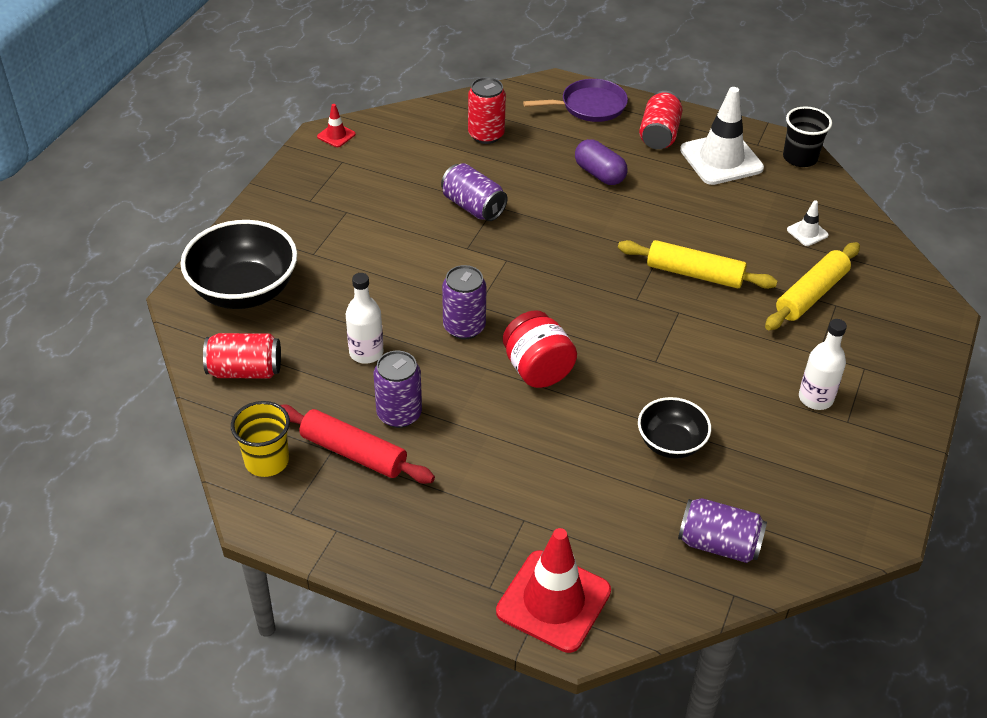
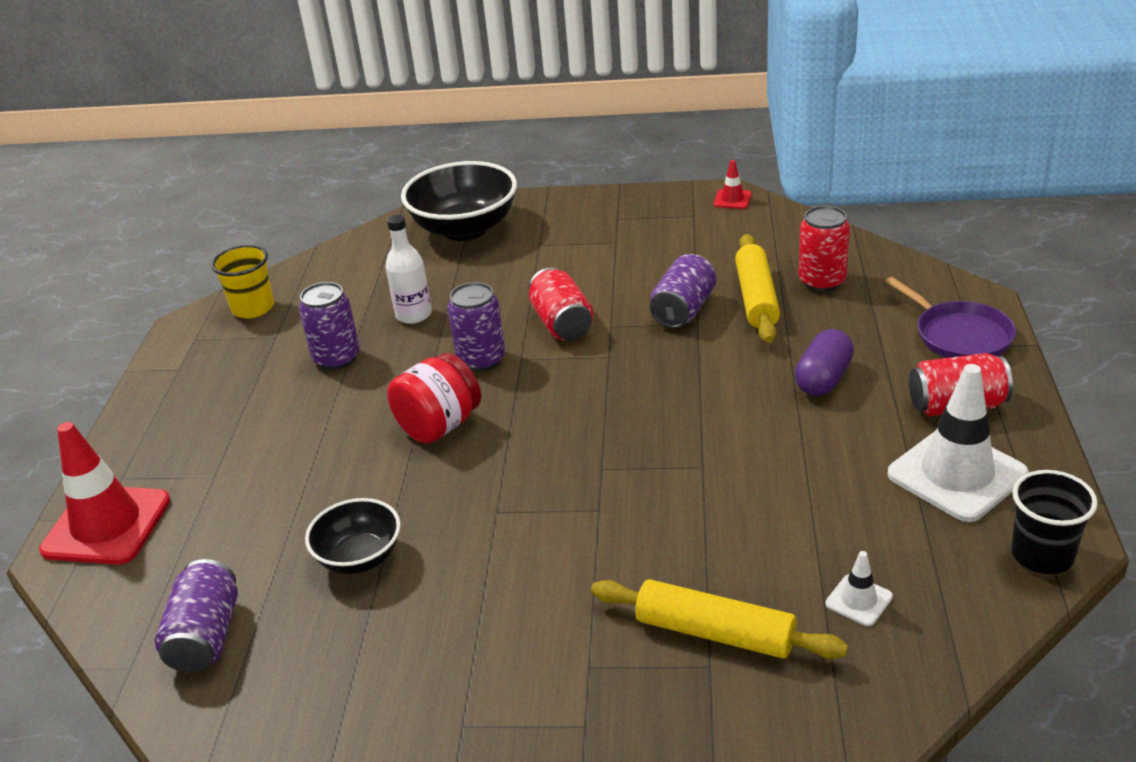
camera: 75 degrees right, 10 degrees down
red can [203,333,281,379] -> red can moved to [529,267,594,340]
red rolling pin [281,405,435,484] -> none
yellow rolling pin [618,240,777,289] -> yellow rolling pin moved to [735,234,780,343]
white bottle [799,319,847,410] -> none

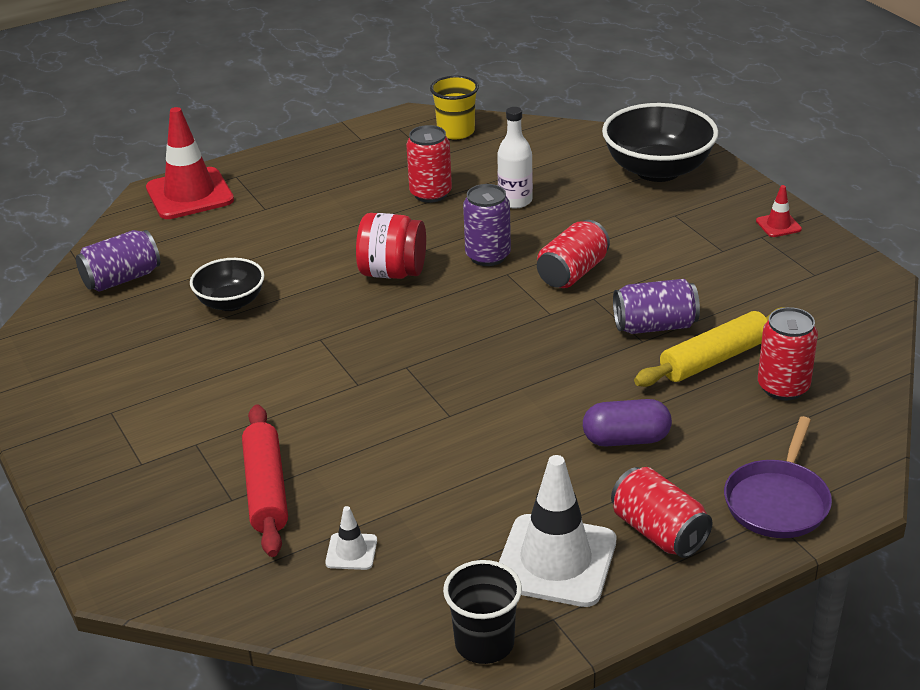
camera: 55 degrees right, 0 degrees up
purple can [299,282,360,370] -> red can [406,125,452,203]
yellow rolling pin [591,579,848,659] -> red rolling pin [242,405,288,557]
red traffic cone [714,160,752,209] -> red traffic cone moved to [756,185,802,237]

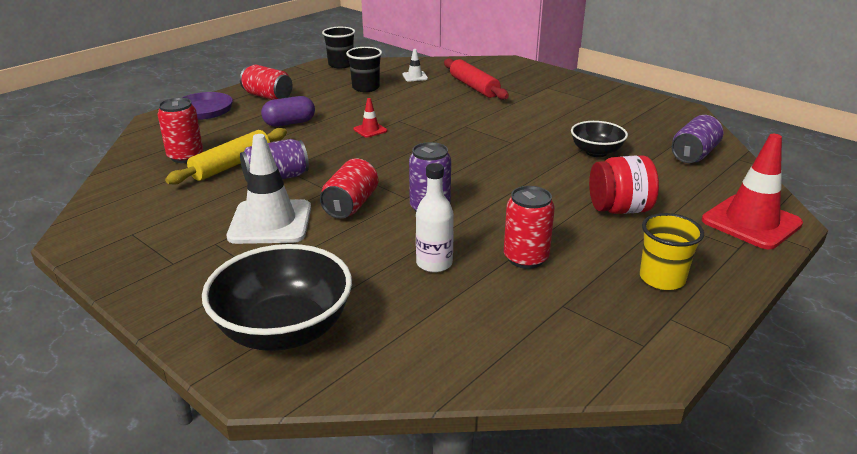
camera: 160 degrees right, 5 degrees down
red jar [356,213,426,279] -> red jar moved to [589,156,659,214]
yellow cup [430,76,479,139] -> yellow cup moved to [640,213,704,290]
white traffic cone [499,455,616,607] -> white traffic cone moved to [227,134,311,244]
red traffic cone [756,185,802,237] -> red traffic cone moved to [354,98,387,138]
none -> black cup [346,47,382,92]

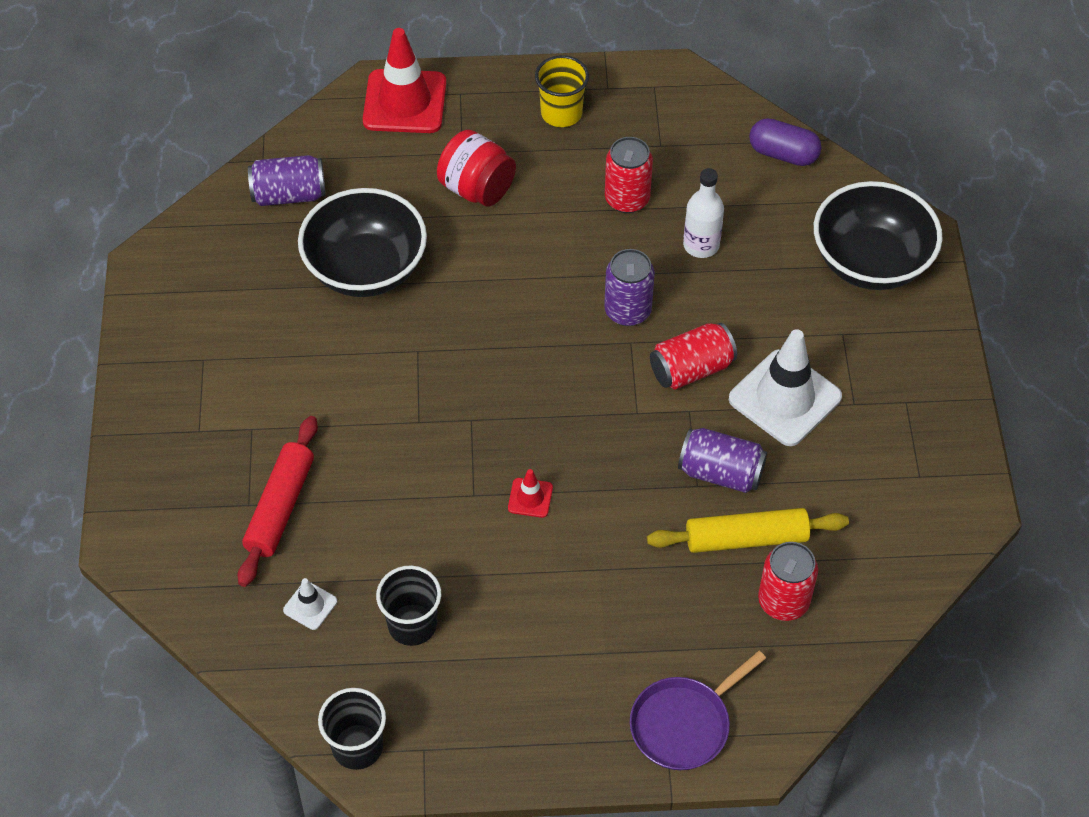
camera: 135 degrees left, 25 degrees up
red can [240,65,293,100] -> none
purple capsule [261,96,315,127] -> purple capsule moved to [749,118,822,166]
black bowl [571,121,628,157] -> black bowl [298,188,427,297], size x1.73

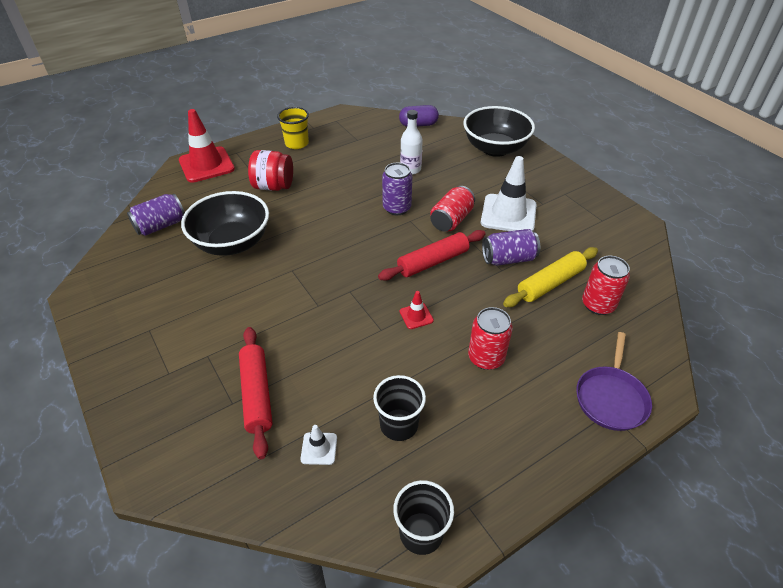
camera: 30 degrees left, 10 degrees down
red can [605,137,653,213] -> red can moved to [468,307,513,370]
none -> red rolling pin [378,230,486,281]

